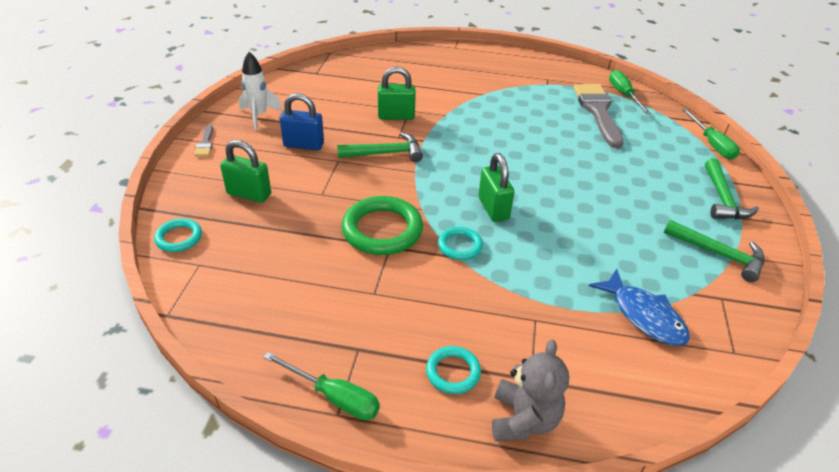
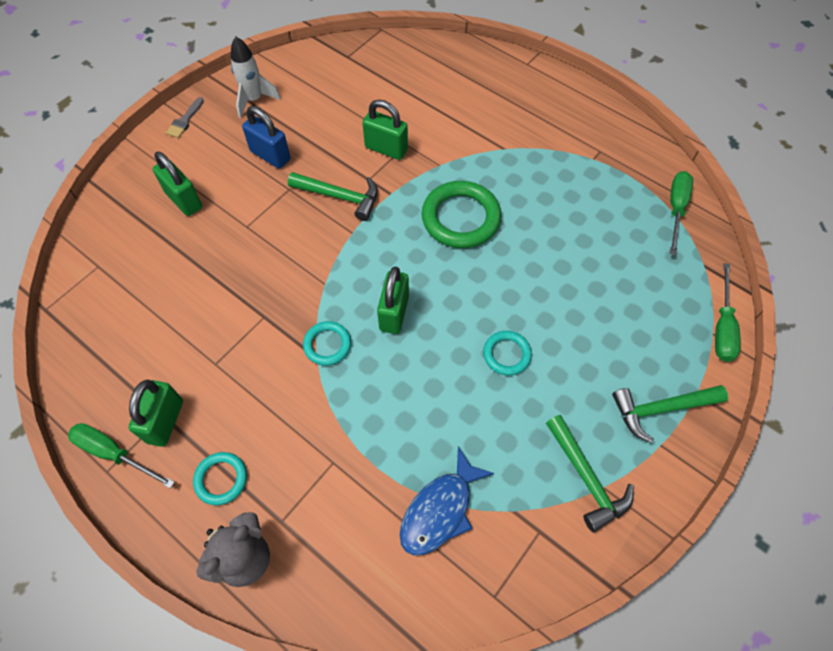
camera: 30 degrees right, 20 degrees up
turquoise ring [154,218,202,252] -> turquoise ring moved to [483,331,532,376]
green screwdriver [263,352,380,420] -> green screwdriver turned 150 degrees clockwise [68,423,175,489]
green ring [341,196,423,255] -> green ring moved to [422,181,501,248]
grey brush [574,84,624,148] -> none
blue fish [589,269,690,346] -> blue fish turned 45 degrees clockwise [400,447,494,556]
green hammer [705,158,759,219] -> green hammer turned 45 degrees clockwise [612,385,728,443]
none -> green padlock [129,379,183,447]

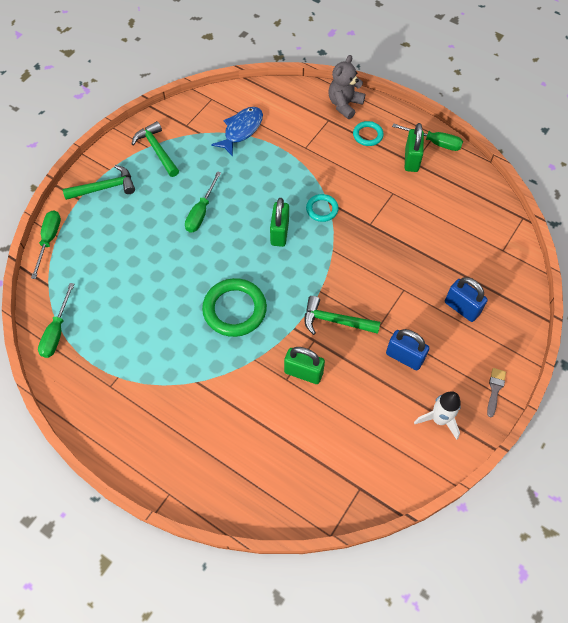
camera: 175 degrees right, 0 degrees up
green padlock [153,151,202,216] -> blue padlock [445,277,488,322]
turquoise ring [483,331,532,376] -> green screwdriver [185,171,221,232]

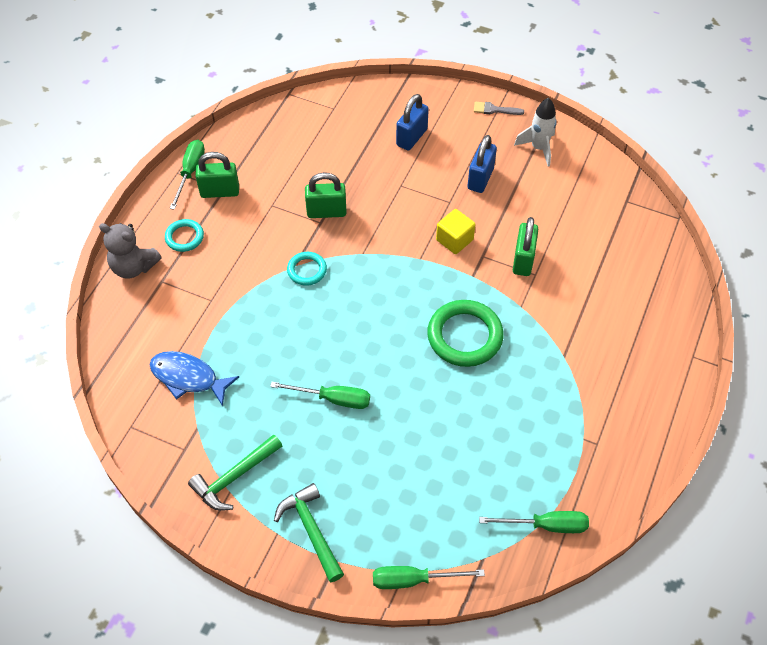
camera: 100 degrees left, 5 degrees down
green padlock [270,198,289,247] -> green padlock moved to [305,172,347,218]
green hammer [304,296,380,335] -> yellow cube [436,209,476,254]

